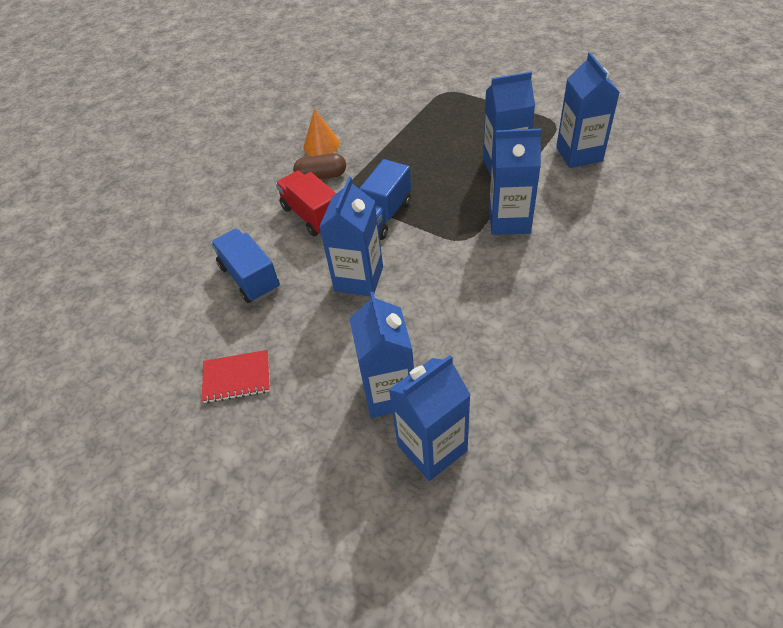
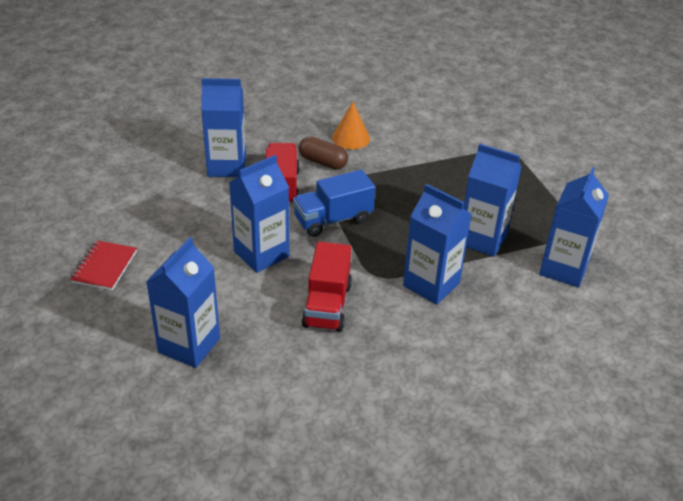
camera: 30 degrees right, 10 degrees down
red notebook [202,350,270,403] -> red notebook turned 75 degrees clockwise [70,240,137,290]
blue truck [211,229,280,303] -> none
blue carton [388,355,471,481] -> blue carton moved to [201,78,246,177]
none -> red truck [302,242,352,332]

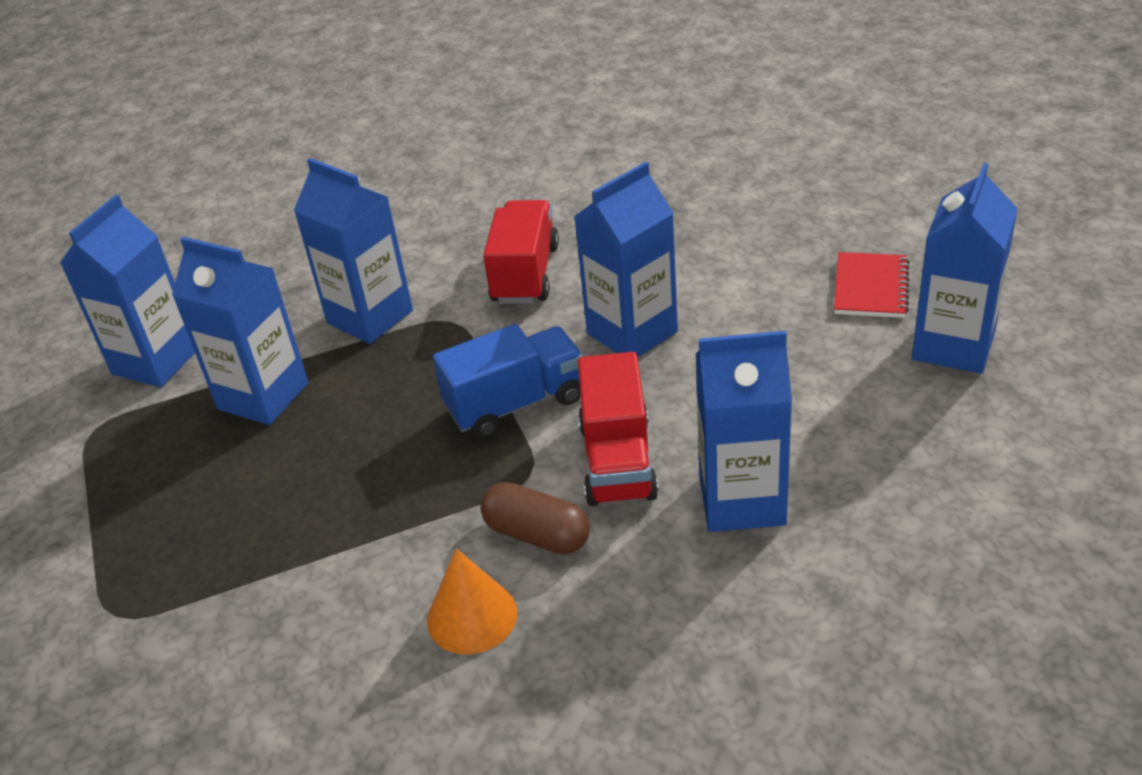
camera: 175 degrees left, 0 degrees up
blue carton [146,237,220,368] -> blue carton moved to [912,163,1018,374]

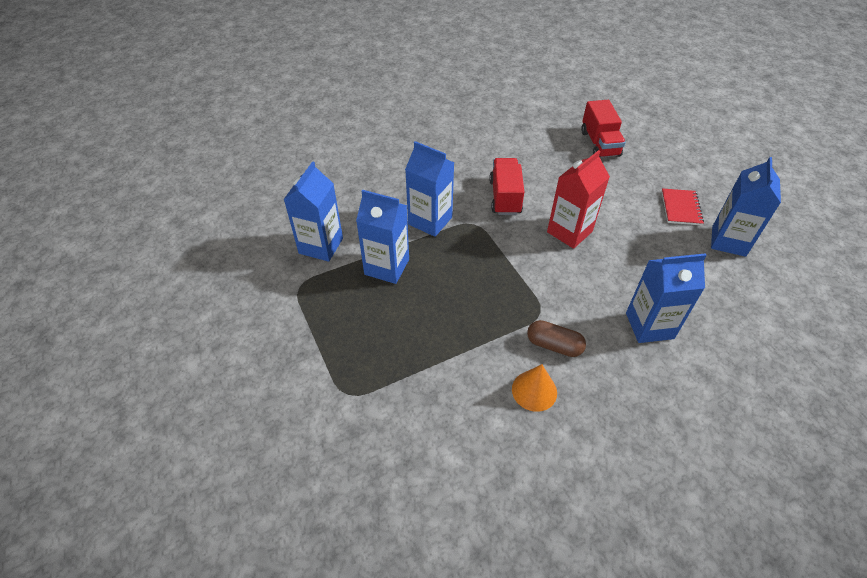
camera: 10 degrees left, 10 degrees up
blue truck [433,324,584,439] -> none
blue carton [574,162,678,357] -> red carton [547,150,610,249]
red truck [578,352,659,506] -> red truck moved to [581,100,626,157]

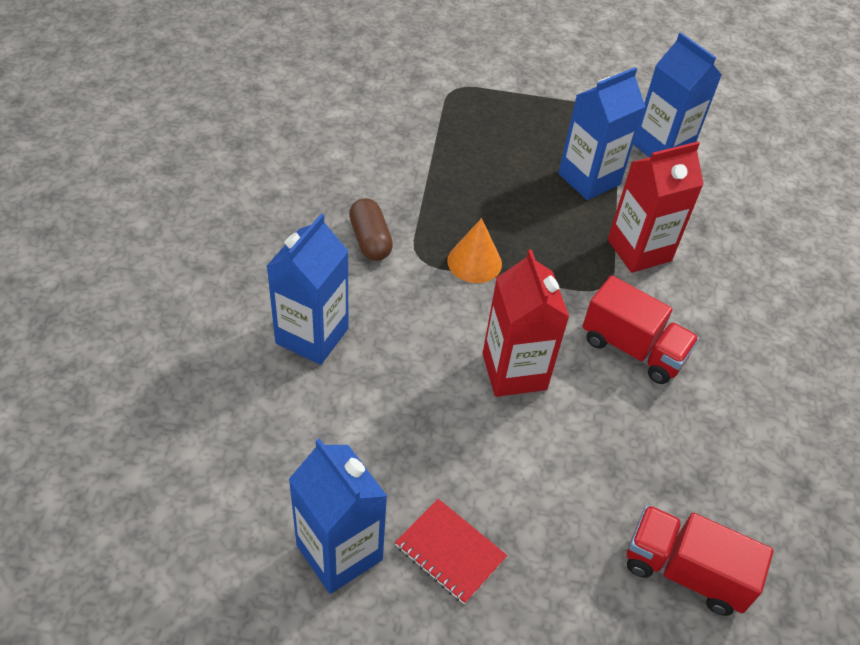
camera: 120 degrees right, 0 degrees up
blue carton [405,141,454,237] -> red carton [608,141,704,273]
orange cone [512,364,557,412] -> orange cone moved to [447,218,502,283]
brown capsule [527,320,586,357] -> brown capsule turned 75 degrees counterclockwise [349,198,393,261]

